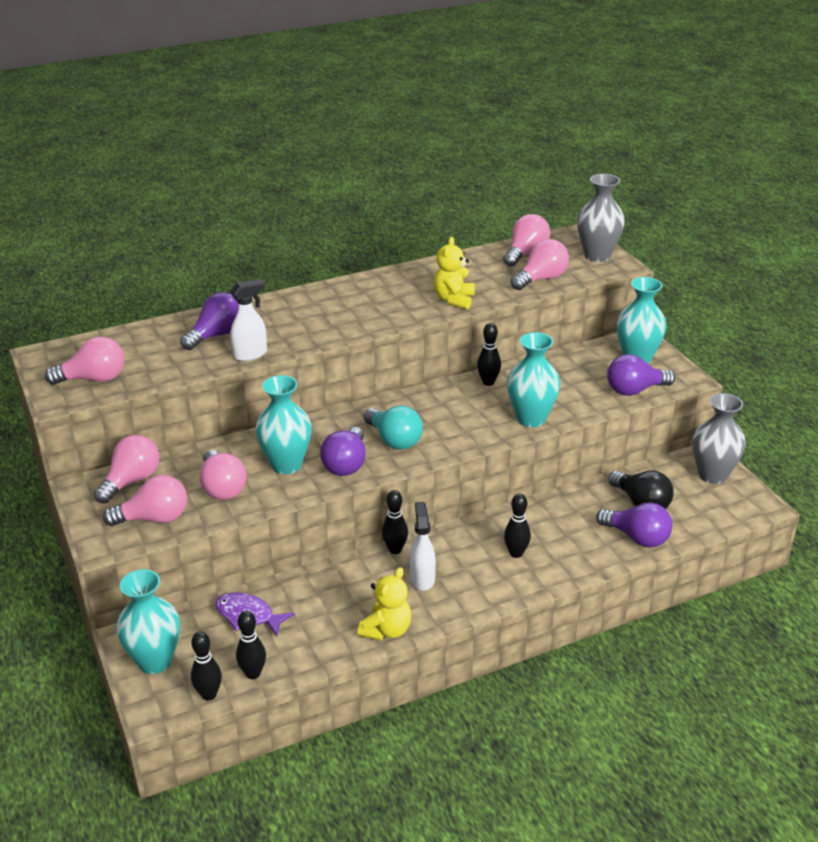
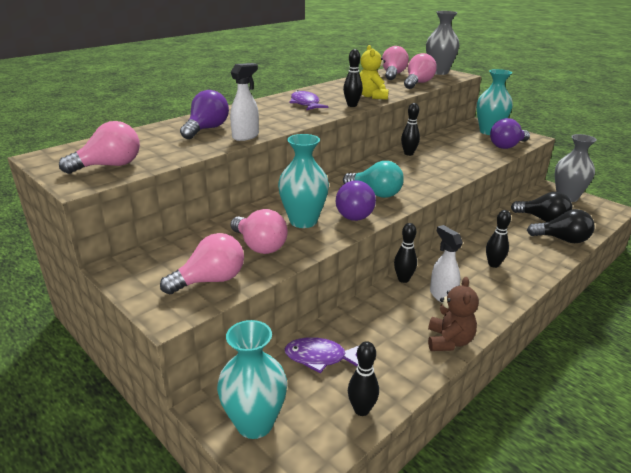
camera: 20 degrees left, 5 degrees down
pink light bulb [94,435,159,504] -> none
black bowling pin [191,631,222,701] -> black bowling pin moved to [343,49,363,107]
yellow teddy bear [358,567,412,640] -> brown teddy bear [428,277,479,351]
turquoise vase [507,332,560,427] -> none
purple light bulb [596,502,672,548] -> black light bulb [527,209,594,243]
none -> purple fish [290,90,329,110]

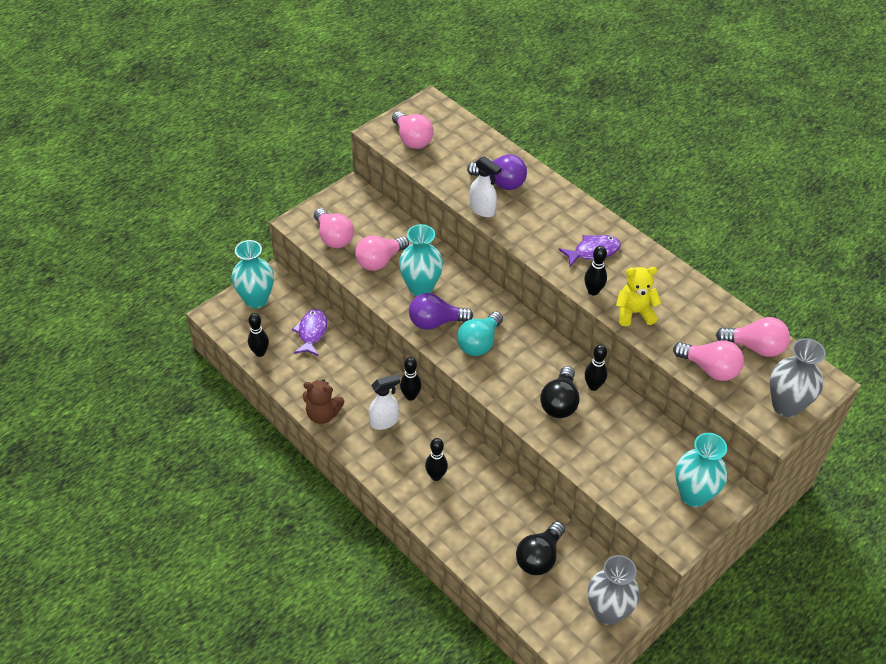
camera: 90 degrees right, 20 degrees up
purple light bulb [490,118,530,149] -> none
black light bulb [527,209,594,243] -> black light bulb moved to [540,366,580,418]

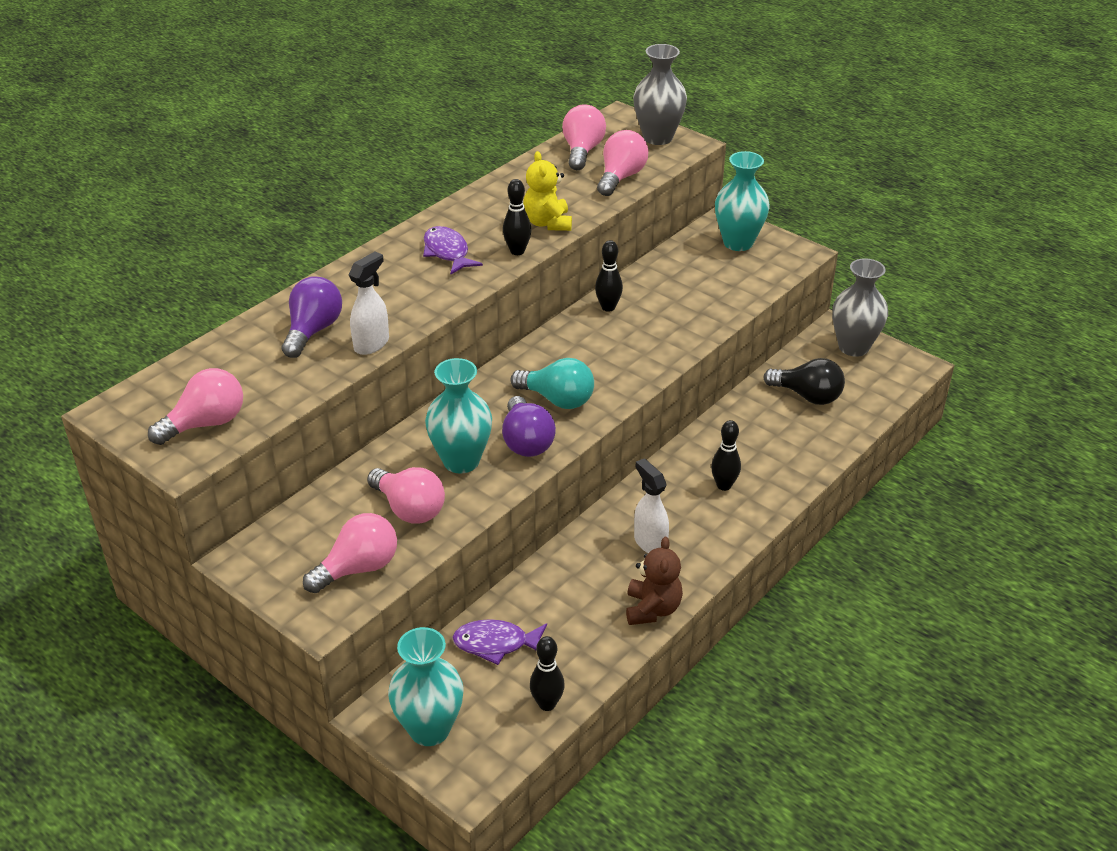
camera: 95 degrees left, 10 degrees down
black bowling pin [400,357,421,401] -> none
black light bulb [540,366,580,418] -> none

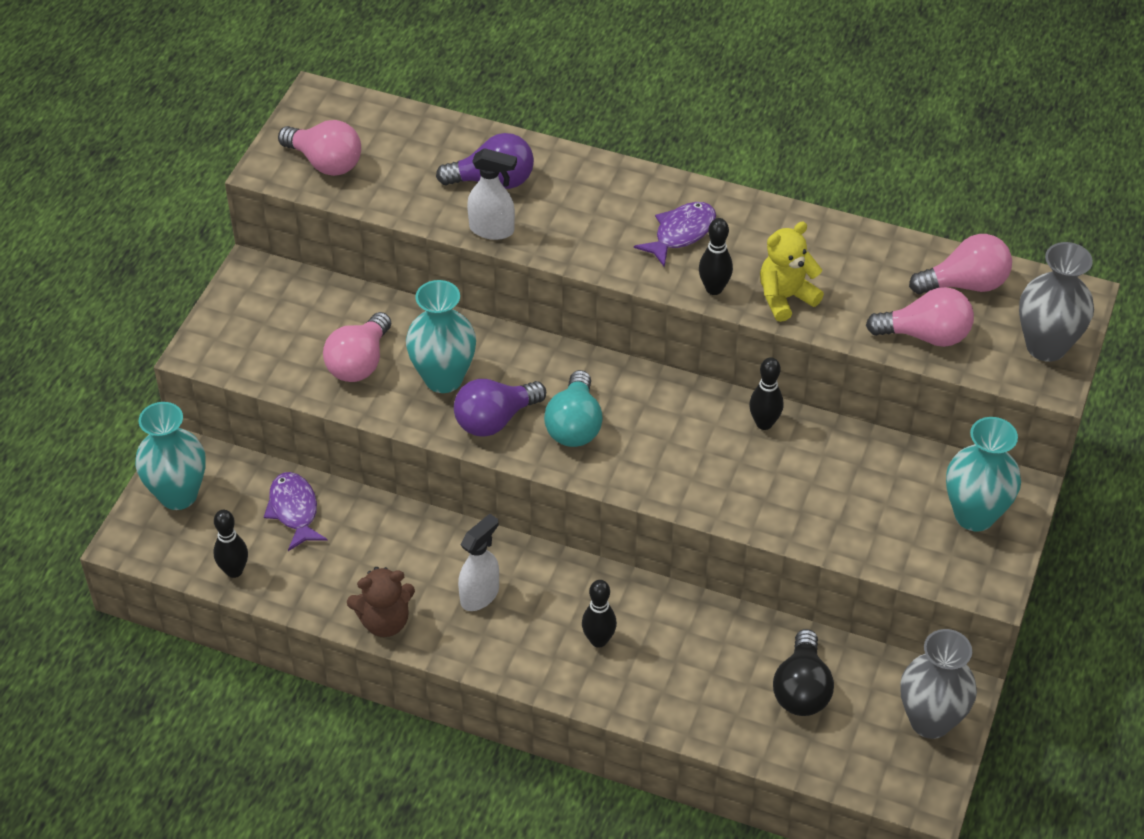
camera: 70 degrees right, 10 degrees up
pink light bulb [303,513,397,593] -> none

